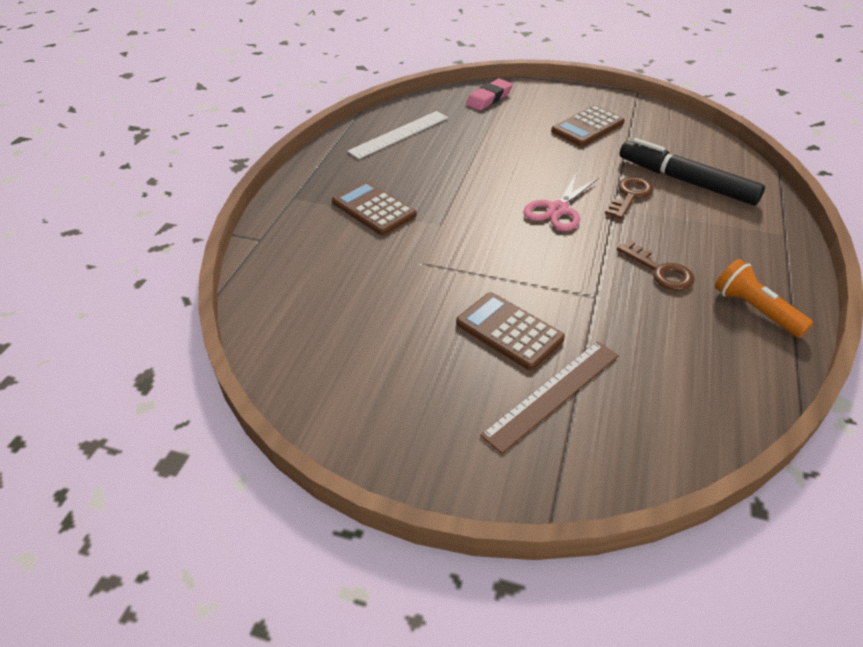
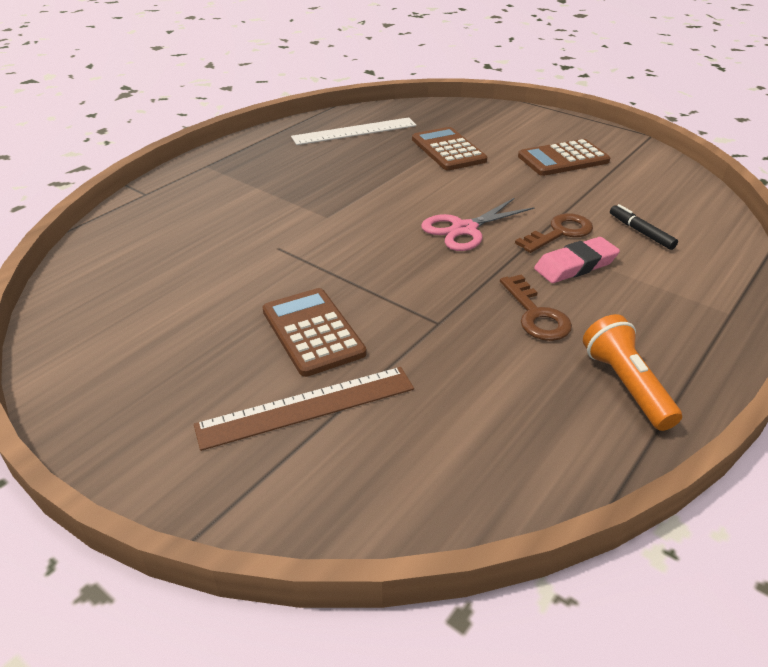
camera: 20 degrees right, 5 degrees down
brown calculator [332,181,417,235] -> brown calculator moved to [412,127,487,171]
pink eraser [466,79,513,110] -> pink eraser moved to [534,237,620,283]
black marker [619,138,765,206] -> black marker [610,204,678,250], size x0.45

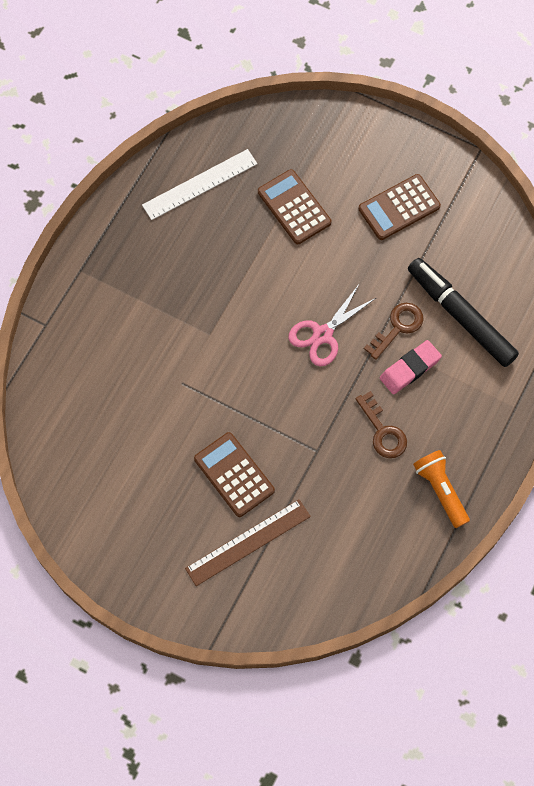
camera: 10 degrees left, 30 degrees up
black marker [610,204,678,250] -> black marker [408,258,519,367], size x2.23

